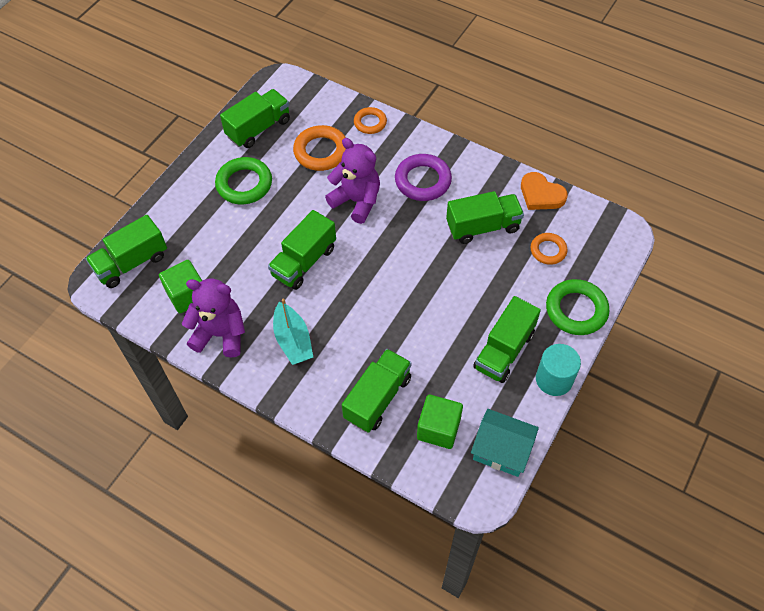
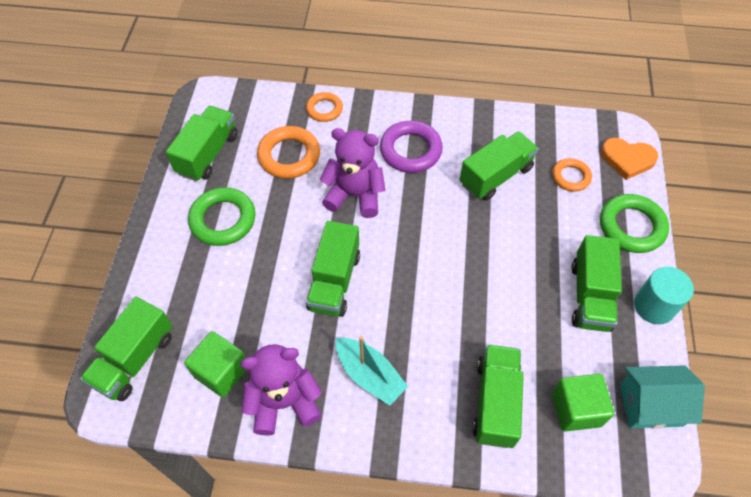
camera: 25 degrees left, 0 degrees up
orange heart [521,172,568,210] -> orange heart moved to [600,138,658,180]

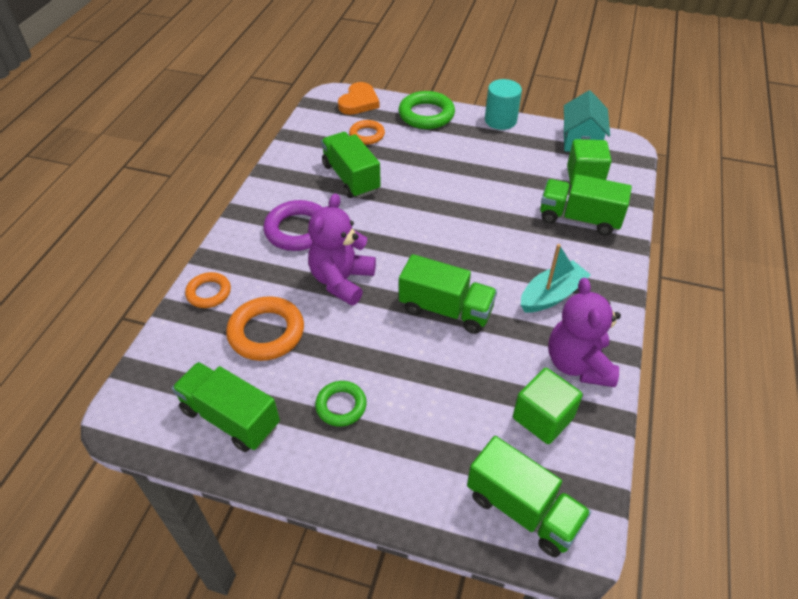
camera: 80 degrees left, 10 degrees down
green ring [188,187,256,246] -> green ring [315,381,367,427], size x0.61
green truck [572,235,622,332] -> none

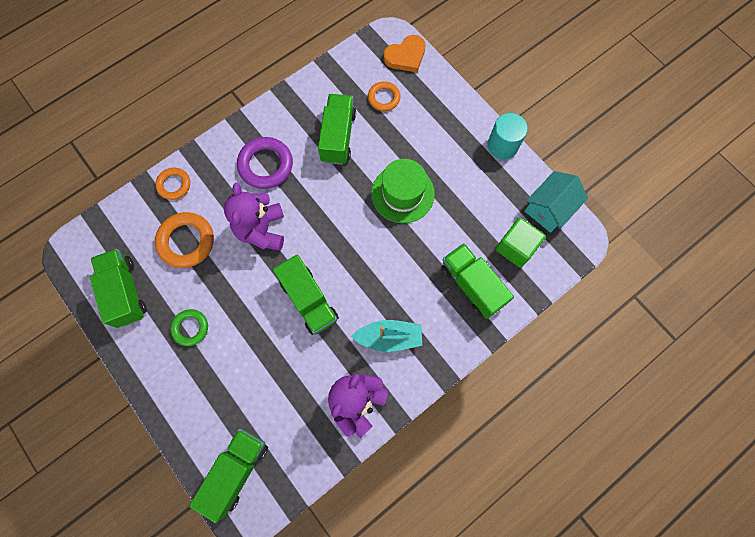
camera: 35 degrees right, 25 degrees up
purple teddy bear [308,194,376,306] -> purple teddy bear turned 60 degrees counterclockwise [224,183,284,251]
green ring [399,91,455,129] -> none
green truck [467,436,591,557] -> green truck turned 135 degrees counterclockwise [189,429,268,523]
green cube [513,368,583,444] -> none
none -> green hat [371,159,435,223]

